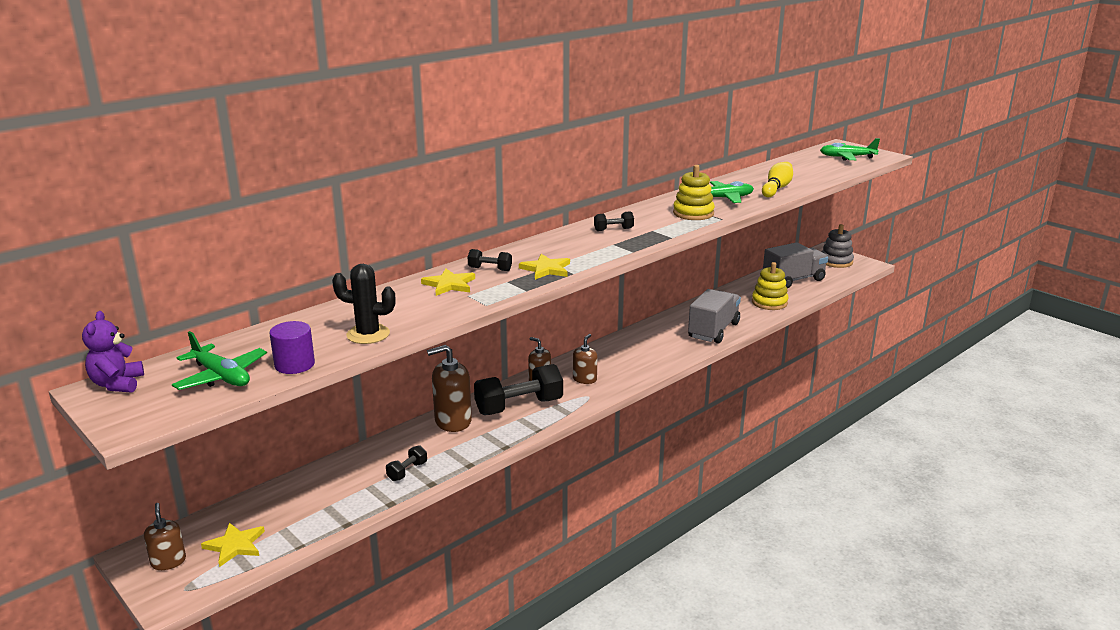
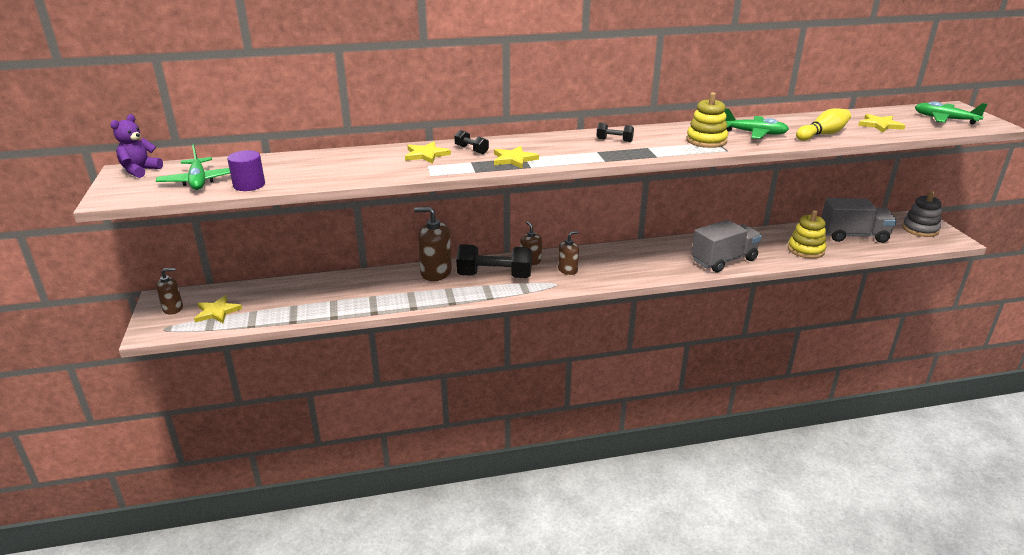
camera: 30 degrees right, 5 degrees up
brown soap dispenser [144,503,186,570] -> brown soap dispenser turned 60 degrees clockwise [156,268,183,315]
black cactus [332,264,395,344] -> none
black dumbbell [386,445,427,481] -> none
none -> yellow star [858,114,905,132]

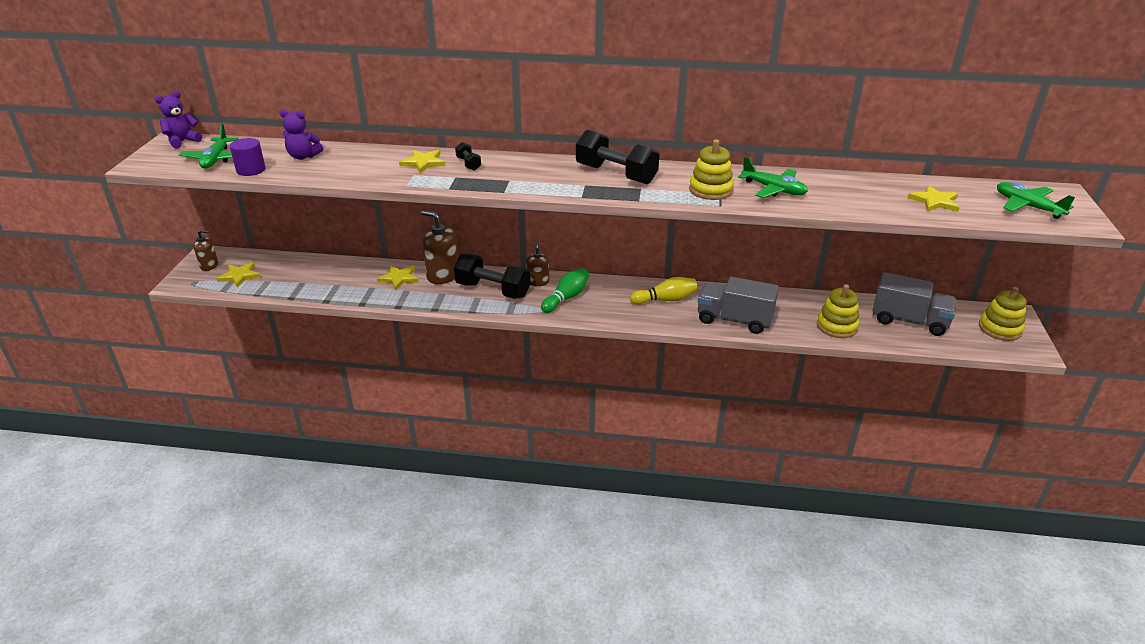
camera: 20 degrees right, 5 degrees up
yellow star [494,146,539,169] -> yellow star moved to [377,265,419,290]
brown soap dispenser [558,231,579,275] -> green bowling pin [541,268,589,313]
black dumbbell [596,123,634,142] -> black dumbbell [576,130,659,184], size x2.16
grey truck [691,220,762,272] -> grey truck turned 150 degrees counterclockwise [698,277,779,334]
yellow bowling pin [796,108,851,141] -> yellow bowling pin moved to [630,277,697,305]
grey stacking toy [902,191,942,237] -> yellow stacking toy [979,287,1027,341]
none -> purple teddy bear [279,109,323,160]

